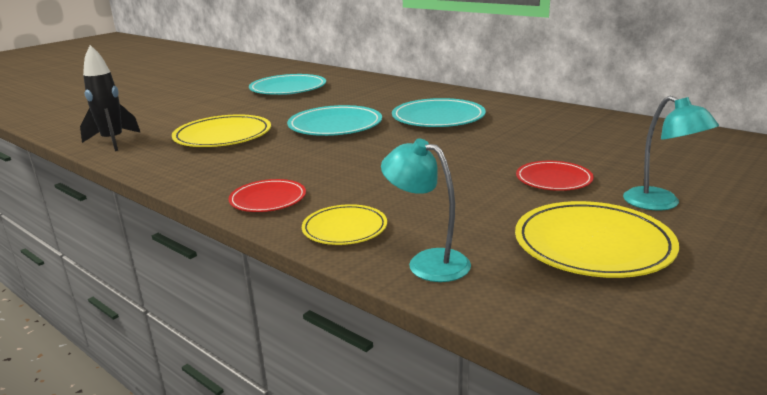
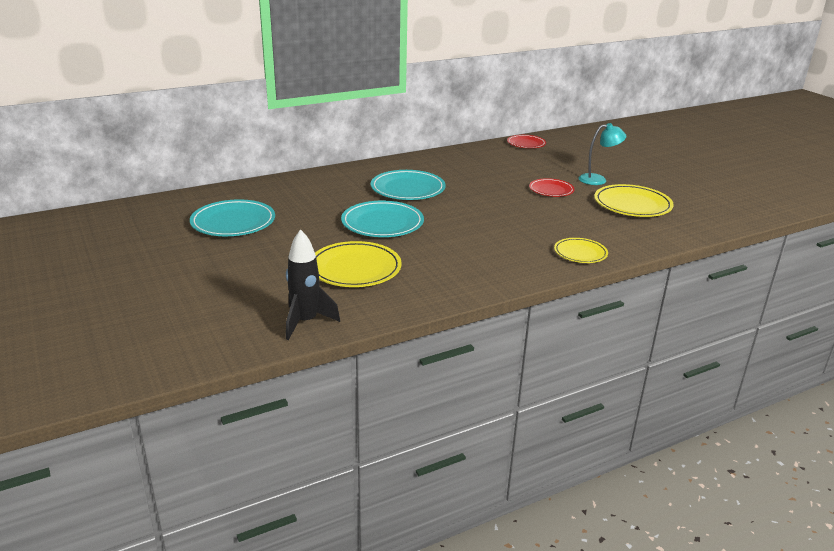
camera: 70 degrees left, 5 degrees up
red plate [228,179,306,212] -> red plate moved to [507,135,546,148]
turquoise lamp [381,138,471,282] -> none

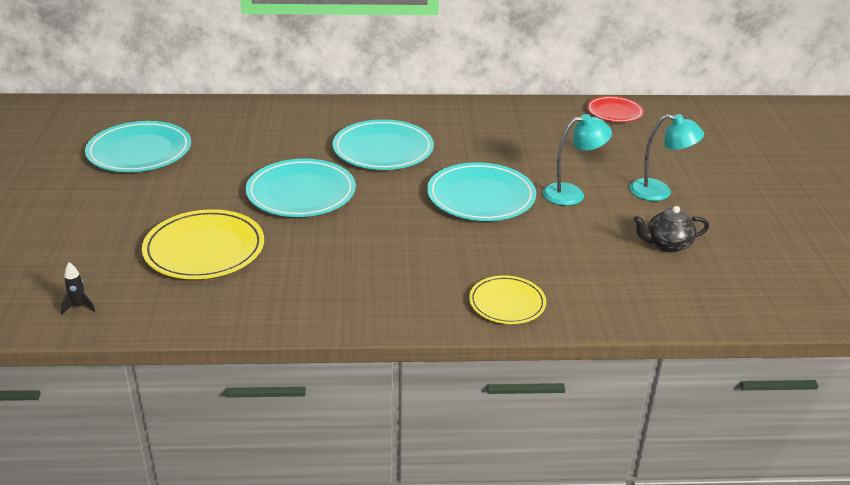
camera: 25 degrees right, 5 degrees up
black rocket [286,229,340,340] -> black rocket [61,262,95,314], size x0.43
red plate [529,178,574,197] -> turquoise lamp [543,114,612,206]
yellow plate [594,184,674,217] -> black teapot [634,206,709,252]
none -> turquoise plate [427,162,536,221]

